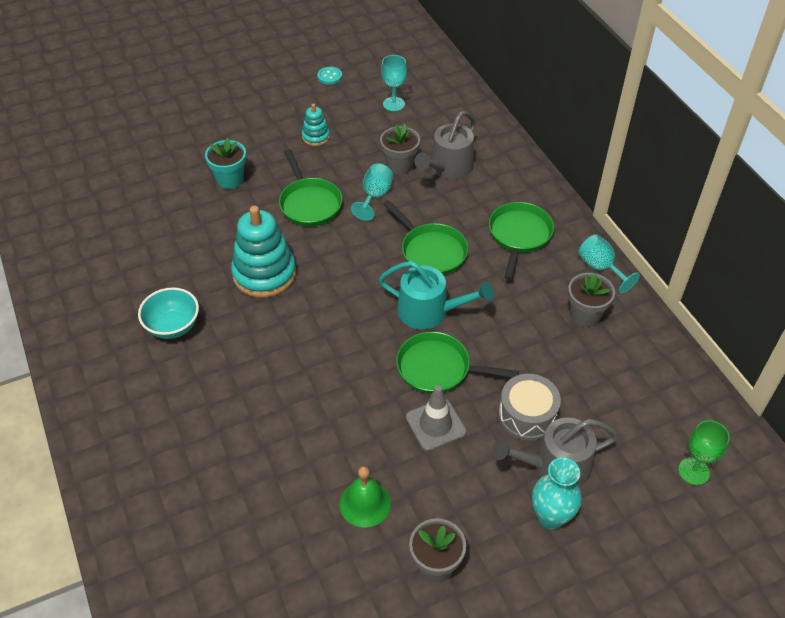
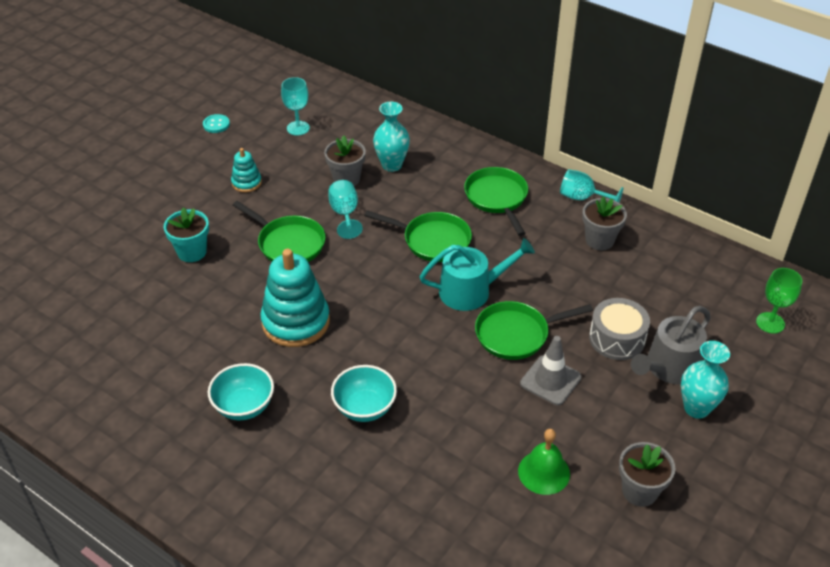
camera: 30 degrees left, 5 degrees down
grey watering can [415,111,476,179] -> turquoise vase [373,102,410,172]
none -> turquoise bowl [331,365,397,422]

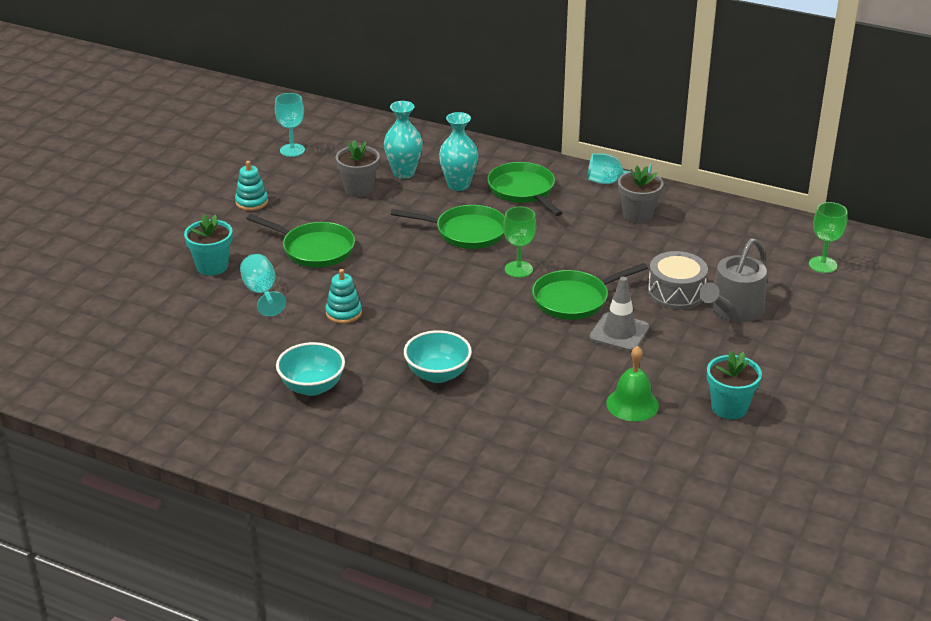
camera: 10 degrees left, 10 degrees down
turquoise button [203,114,230,133] -> none
turquoise stacking toy [260,249,330,347] -> turquoise stacking toy [325,269,362,324], size x0.50
turquoise goblet [329,180,363,239] -> turquoise goblet moved to [240,254,286,316]
turquoise watering can [419,238,535,311] -> green goblet [503,207,536,278]
grey flower pot [619,442,676,507] -> turquoise flower pot [707,351,762,419]
turquoise vase [681,341,730,419] -> turquoise vase moved to [439,112,478,191]

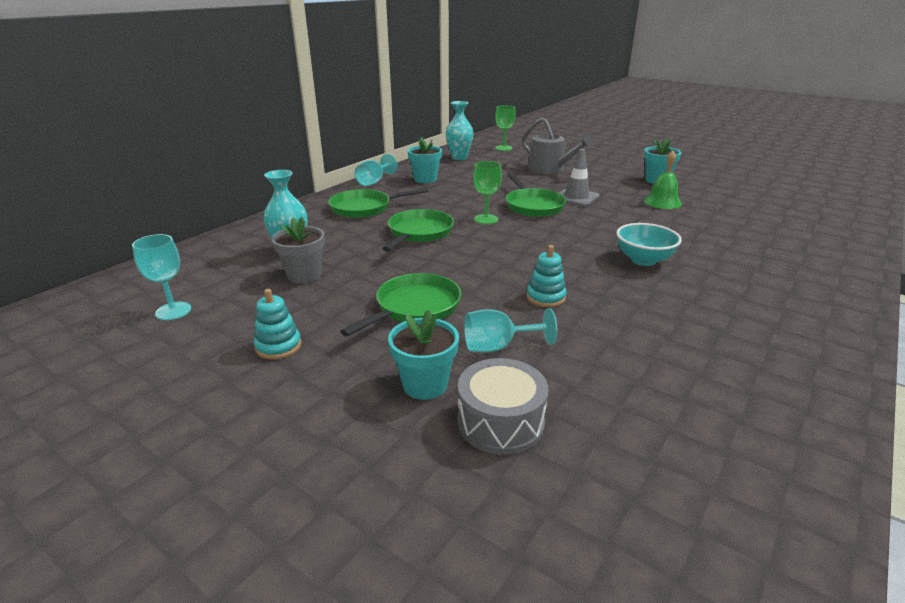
camera: 80 degrees left, 5 degrees down
turquoise bowl [276,342,345,396] -> none
turquoise vase [439,112,478,191] -> turquoise vase moved to [446,101,473,160]
grey flower pot [618,166,663,224] -> turquoise flower pot [407,137,442,183]
grey drum [648,251,708,310] -> grey drum moved to [458,358,548,455]

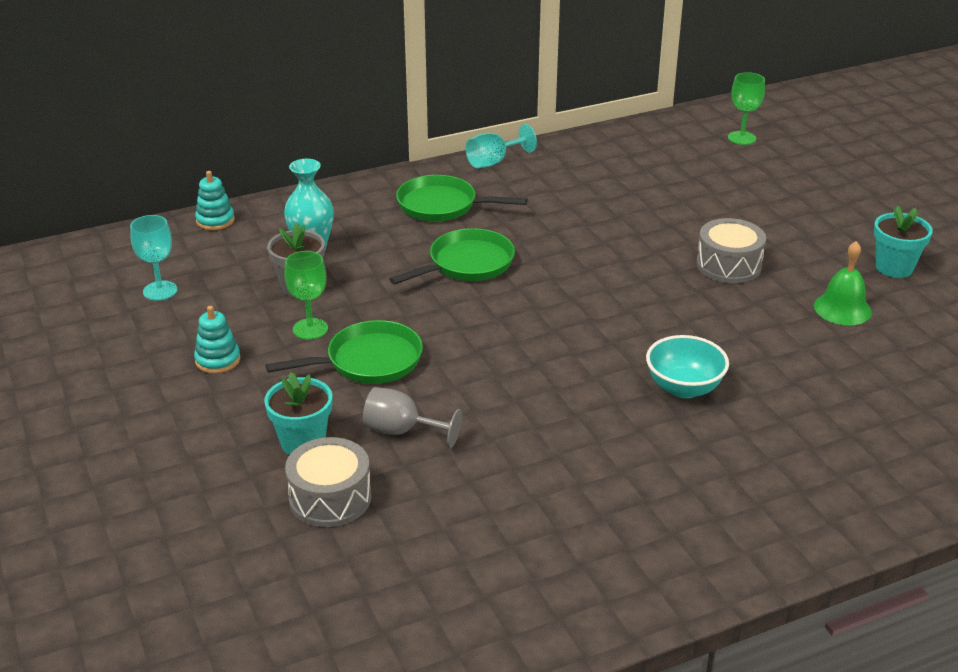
camera: 30 degrees right, 5 degrees up
turquoise flower pot [407,137,442,183] -> none
turquoise vase [446,101,473,160] -> none
turquoise goblet [464,308,557,352] -> grey goblet [363,387,462,448]
green goblet [473,161,502,224] -> green goblet moved to [284,251,328,340]
green pan [506,172,566,217] -> none
grey watering can [522,118,594,174] -> none
turquoise stacking toy [526,245,566,307] -> turquoise stacking toy moved to [195,171,235,230]
grey traffic cone [559,149,599,206] -> grey drum [696,218,766,283]

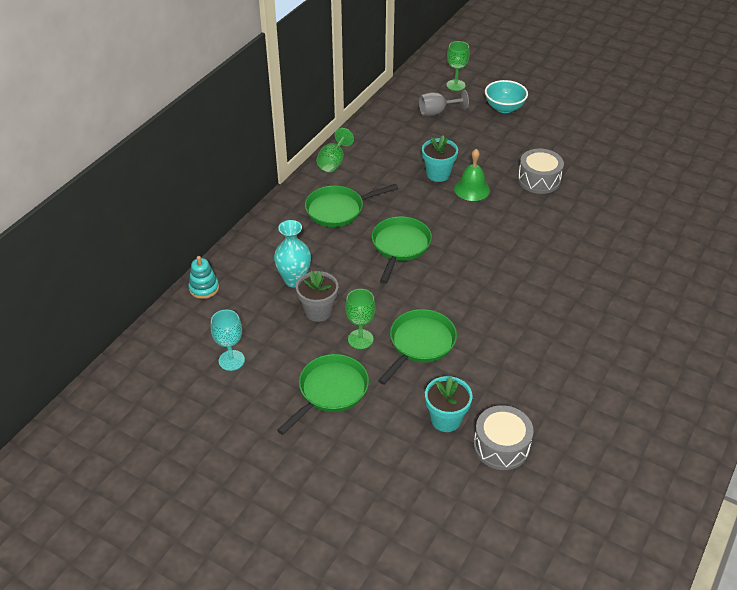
camera: 35 degrees left, 10 degrees up
turquoise stacking toy [194,306,240,374] -> green pan [277,354,369,435]
grey goblet [363,387,462,448] -> grey goblet moved to [419,90,469,116]
turquoise goblet [466,124,537,168] -> green goblet [316,128,354,172]
turquoise bowl [646,335,729,398] -> turquoise bowl moved to [485,80,528,113]
green bell [814,241,872,325] -> green bell moved to [454,149,490,201]
turquoise flower pot [874,206,933,278] -> turquoise flower pot moved to [422,135,458,182]

